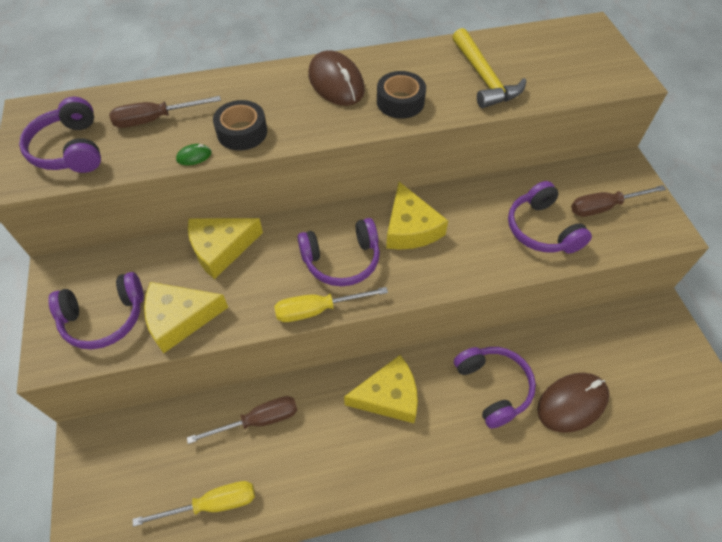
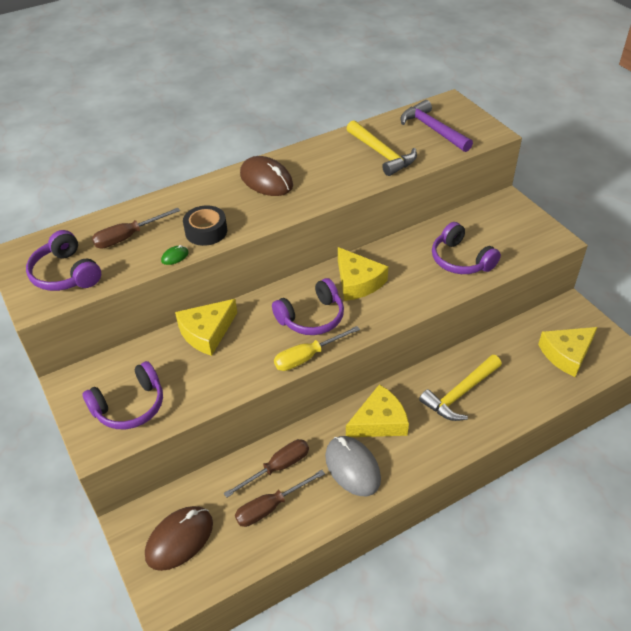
camera: 15 degrees left, 10 degrees down
yellow screwdriver [133,481,255,527] -> none
yellow cheese [144,282,228,353] -> yellow cheese moved to [538,327,597,377]
black tape [377,71,426,119] -> none
purple headphones [454,347,536,429] -> yellow hammer [419,355,502,421]
brown mouse [537,373,609,433] -> brown mouse moved to [145,506,213,571]
brown screwdriver [571,185,666,217] -> brown screwdriver moved to [235,470,325,527]
none -> grey mouse [325,436,381,496]
none -> purple hammer [400,100,473,152]

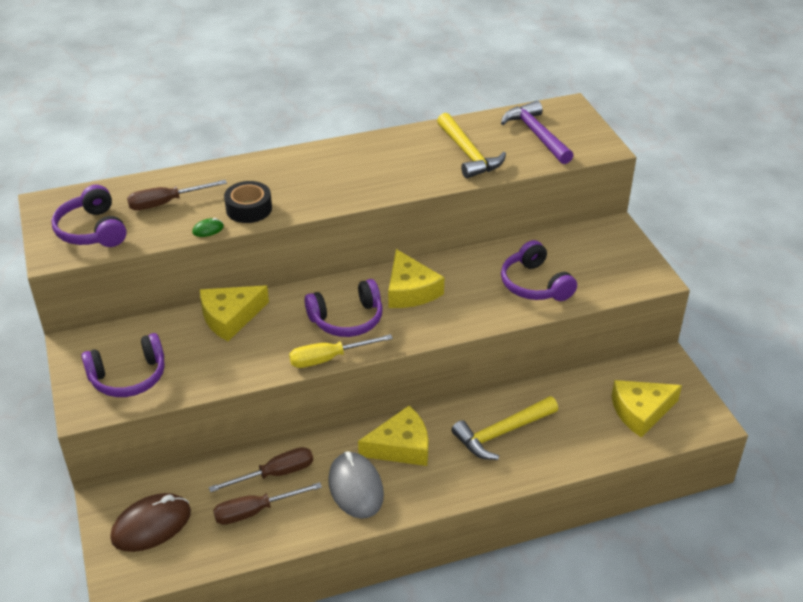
camera: 10 degrees right, 5 degrees down
brown mouse [240,156,293,196] -> none

